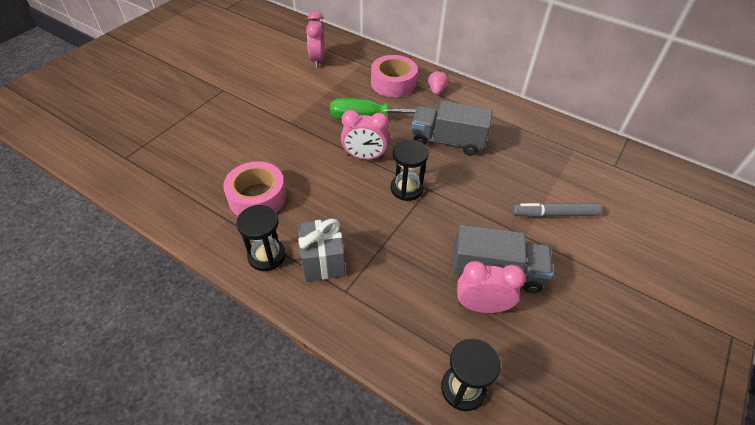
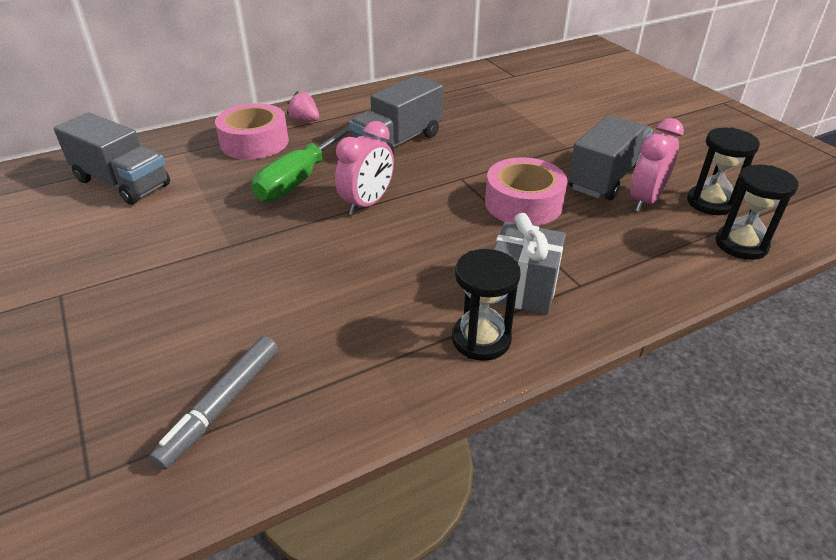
camera: 60 degrees left, 10 degrees down
pink tape [223,161,286,216] -> pink tape moved to [485,157,567,226]
pink clock [306,11,324,67] -> grey truck [54,113,170,205]
black hourglass [391,140,429,201] -> black hourglass moved to [687,127,760,215]
grey marker [512,203,602,217] -> grey marker moved to [149,336,278,470]

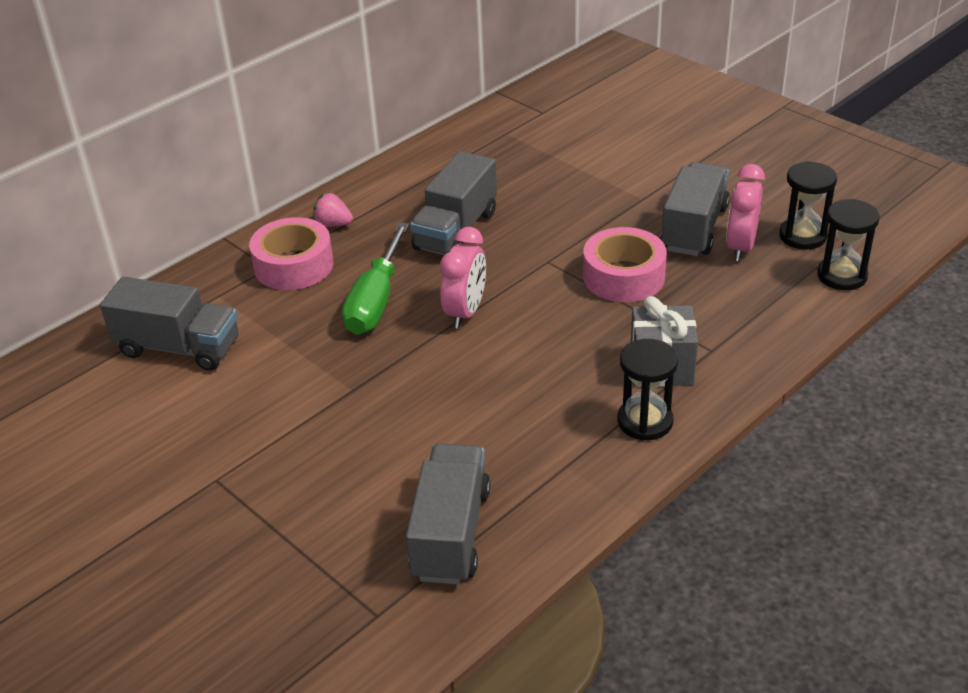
camera: 15 degrees left, 0 degrees up
grey marker [149,336,278,470] -> grey truck [406,443,490,584]

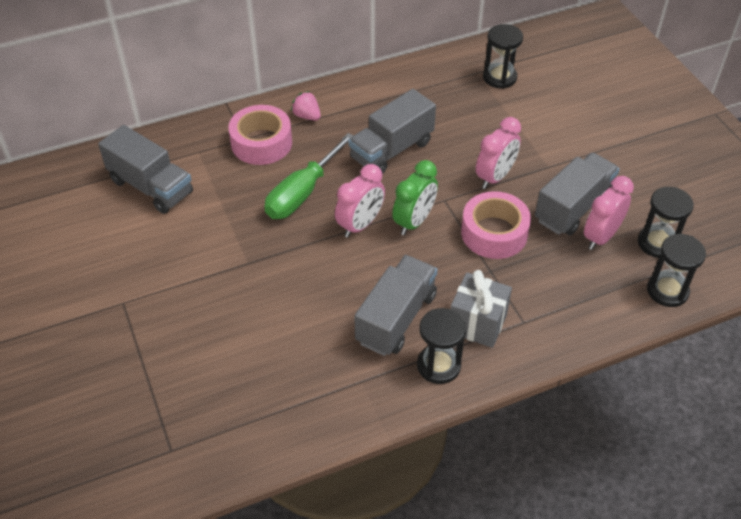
camera: 20 degrees right, 10 degrees up
grey truck [406,443,490,584] -> grey truck moved to [355,255,437,356]
none -> green clock [392,160,438,235]
none -> pink clock [476,117,521,189]
none -> black hourglass [483,24,523,89]

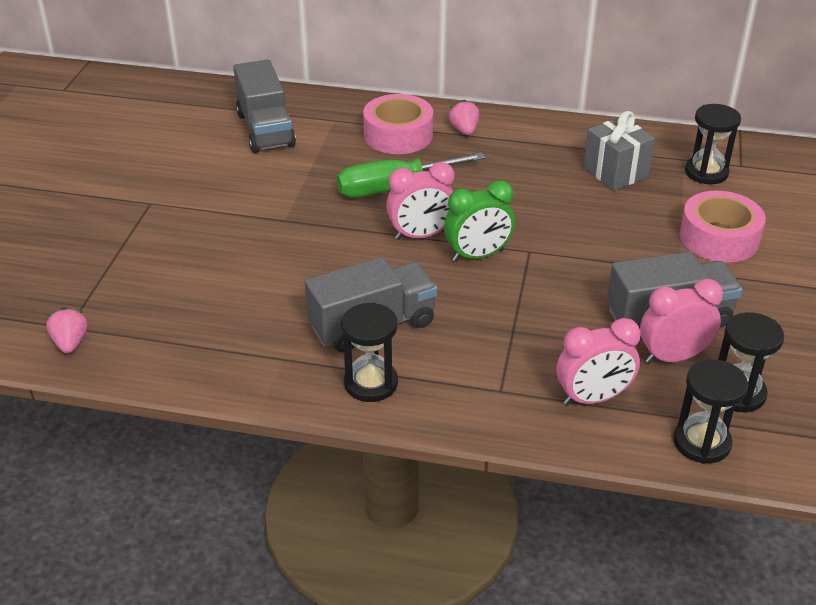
camera: 35 degrees right, 10 degrees down
grey truck [348,89,436,174] -> none
grey gift [451,270,512,348] -> grey gift moved to [583,111,655,191]
pink tape [461,191,531,259] -> pink tape moved to [679,191,766,263]
pink clock [476,117,521,189] -> pink clock moved to [557,318,641,405]
none -> pink strawberry [46,307,88,354]

